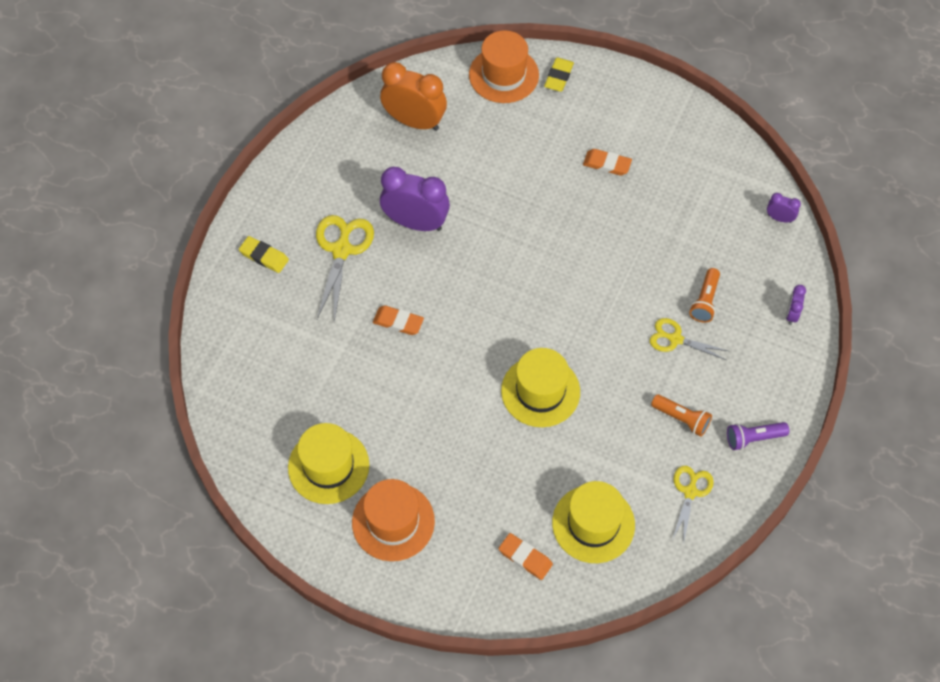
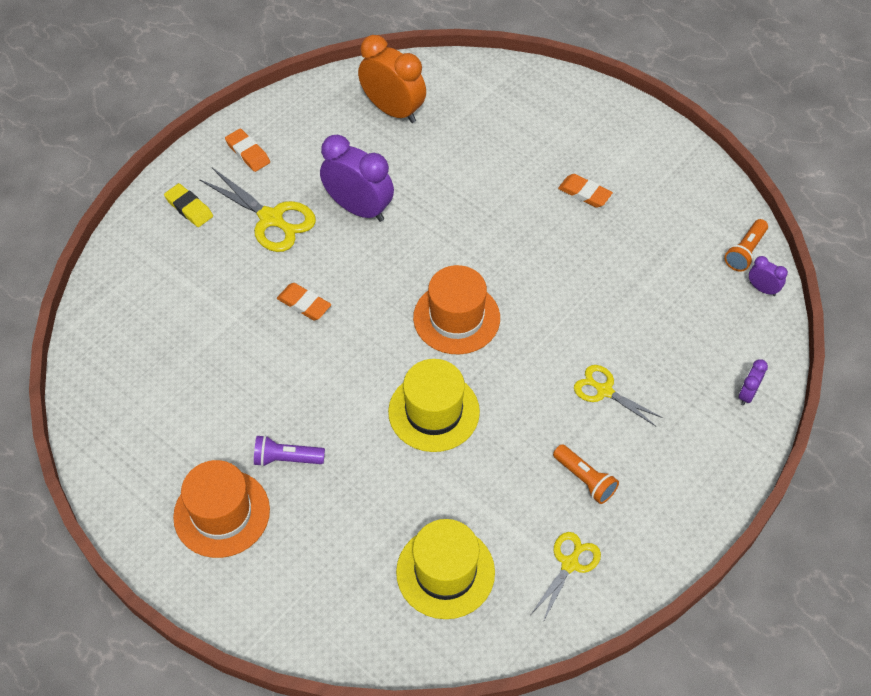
camera: 15 degrees right, 5 degrees down
yellow hat [288,423,369,504] -> none
yellow scissors [316,215,374,322] -> yellow scissors turned 105 degrees clockwise [199,168,316,252]
orange hat [469,31,539,103] -> orange hat moved to [413,265,500,354]
orange eraser [499,533,553,580] -> orange eraser moved to [225,128,270,172]
yellow eraser [544,57,574,92] -> none
orange flashlight [689,268,720,323] -> orange flashlight moved to [724,219,768,272]
purple flashlight [727,422,789,450] -> purple flashlight moved to [254,435,325,467]

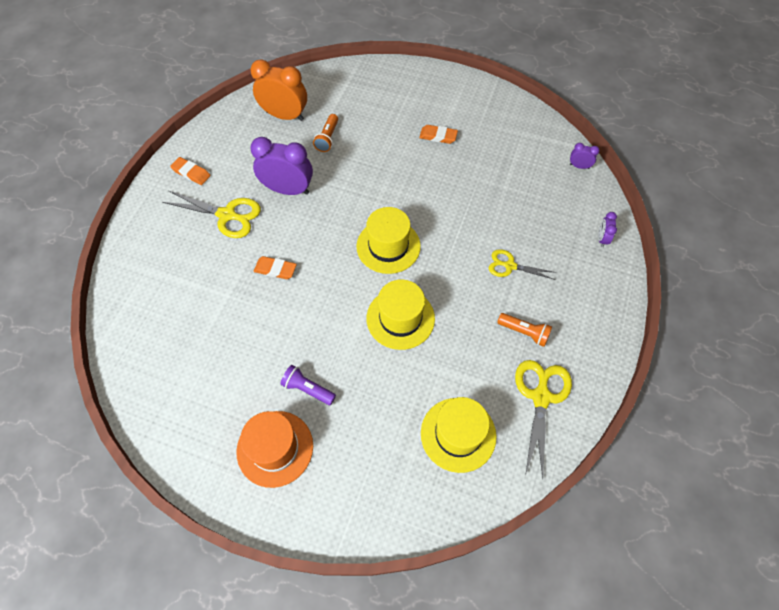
camera: 20 degrees left, 5 degrees up
yellow eraser [164,183,213,227] -> none
purple flashlight [254,435,325,467] -> purple flashlight turned 45 degrees clockwise [280,365,336,405]
orange hat [413,265,500,354] -> yellow hat [356,207,421,274]
yellow scissors [531,532,601,622] -> yellow scissors [515,360,572,479], size x1.59
orange flashlight [724,219,768,272] -> orange flashlight moved to [313,114,338,152]

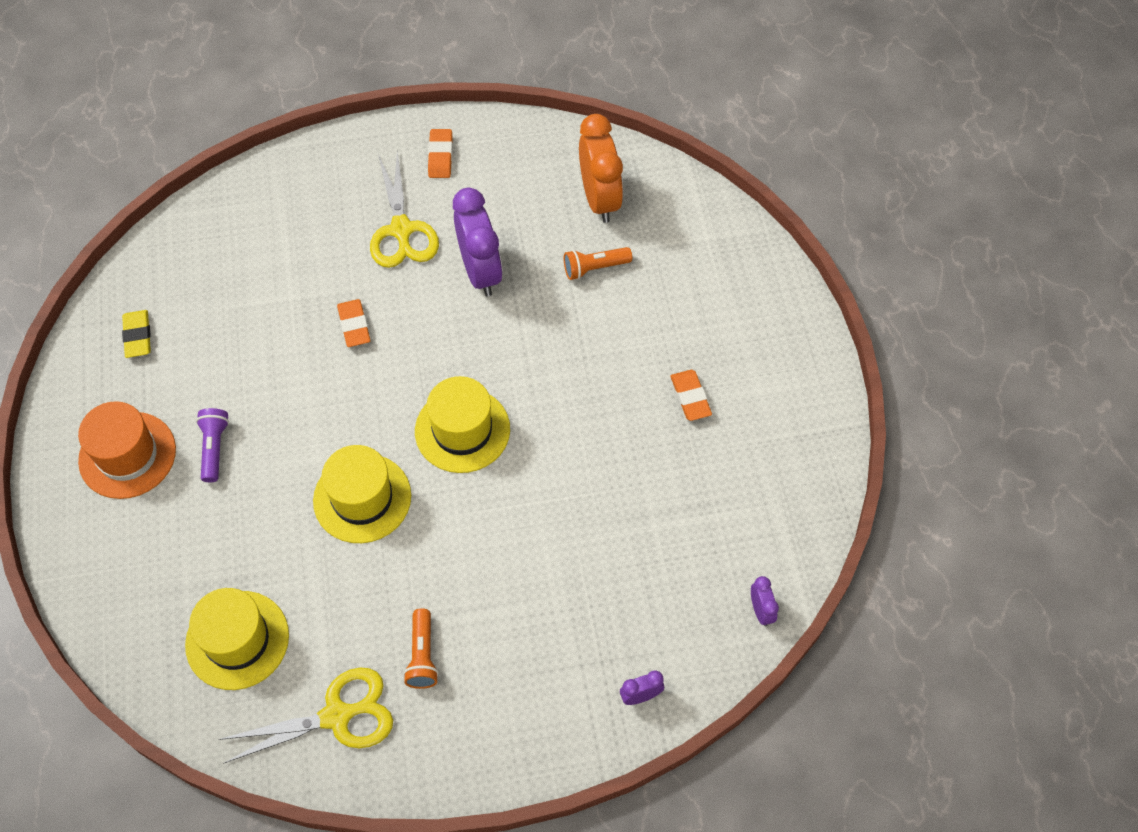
camera: 60 degrees right, 0 degrees up
yellow scissors [489,249,556,280] -> none
none -> yellow eraser [122,310,151,358]

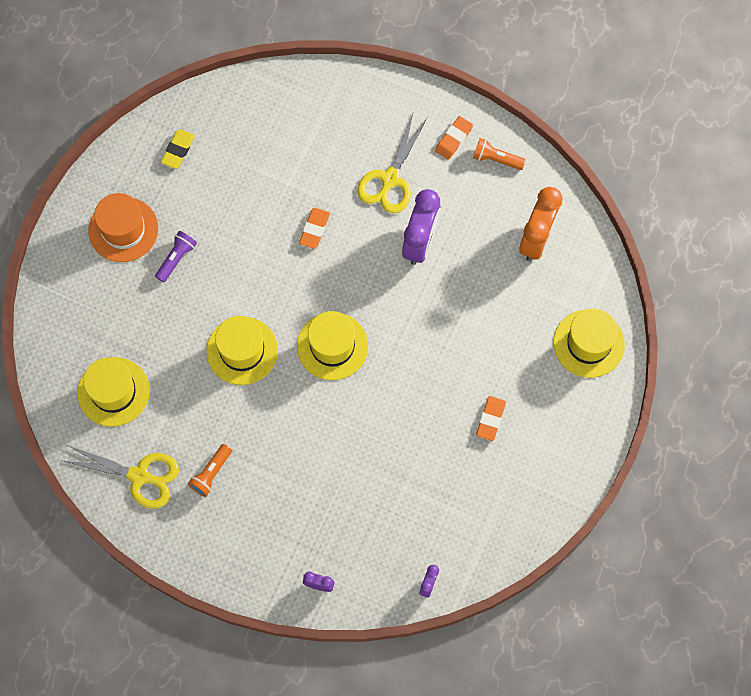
camera: 35 degrees right, 10 degrees up
orange flashlight [564,247,632,280] -> orange flashlight moved to [473,138,526,170]
none -> yellow hat [553,309,625,378]

